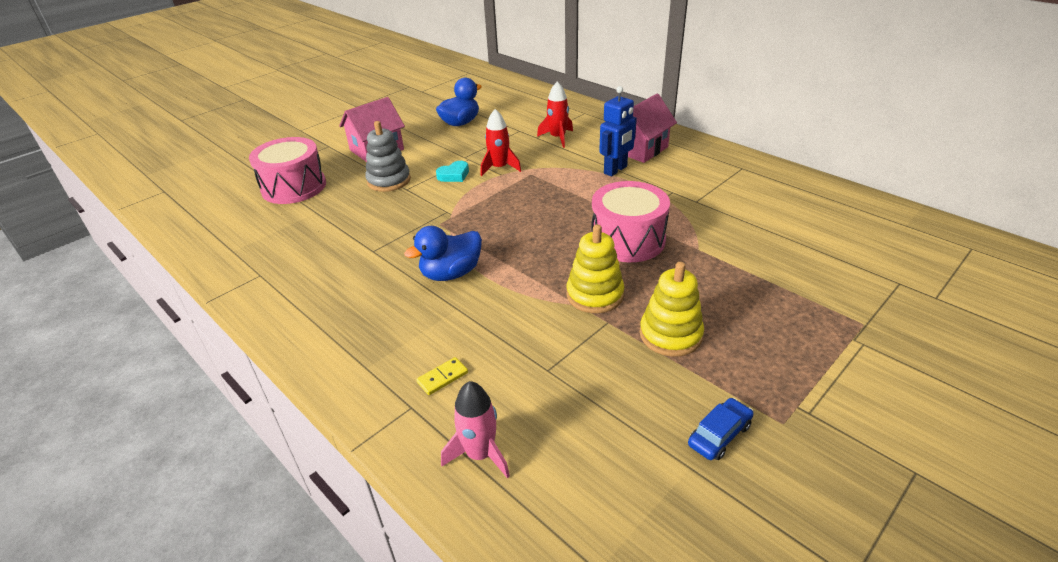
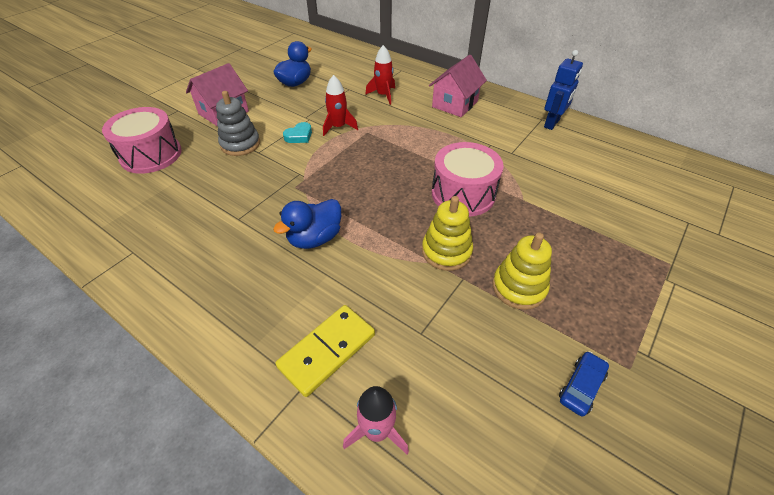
camera: 10 degrees left, 10 degrees up
yellow domino [416,357,468,395] -> yellow domino [275,305,375,397], size x2.14
blue robot [599,86,637,176] -> blue robot moved to [544,50,583,130]

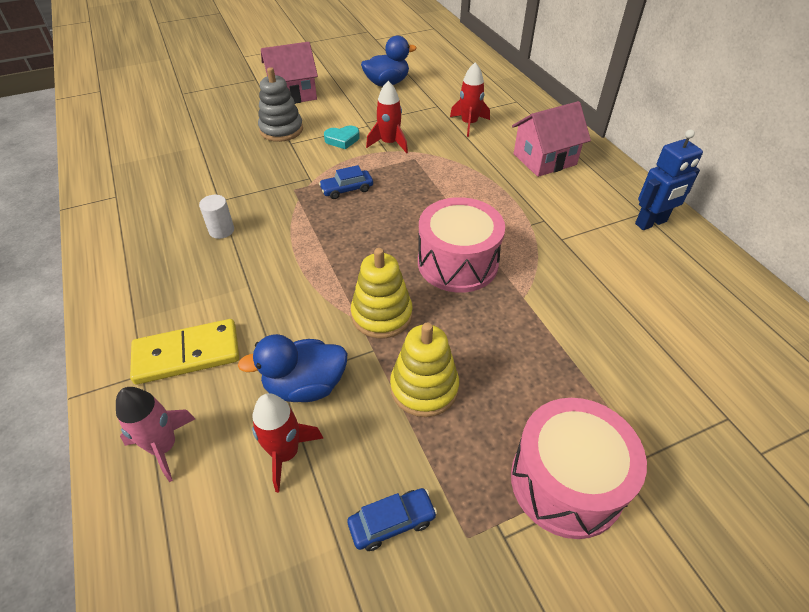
camera: 30 degrees right, 0 degrees up
pink drum [102,107,182,174] -> pink drum moved to [511,398,647,539]
blue duck [273,199,341,249] -> blue duck moved to [237,334,348,402]
none -> white cylinder [199,195,234,239]
none -> red rocket [252,393,324,492]
none -> blue car [319,165,373,199]

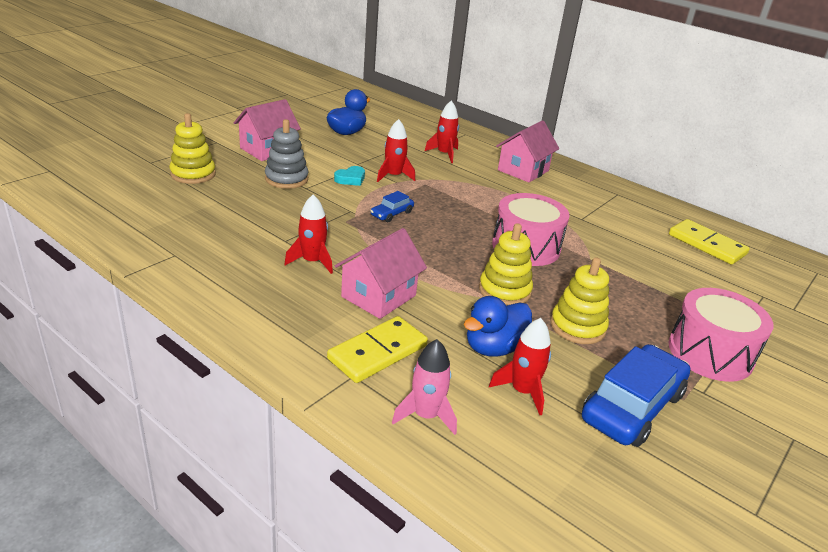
camera: 30 degrees left, 15 degrees down
white cylinder [199,195,234,239] -> red rocket [284,195,333,274]
blue car [348,488,437,551] -> blue car [582,344,691,447], size x2.08
blue robot [635,130,703,230] -> none
none -> yellow stacking toy [169,113,216,184]
none -> pink house [335,228,427,319]
none -> yellow domino [669,219,750,265]

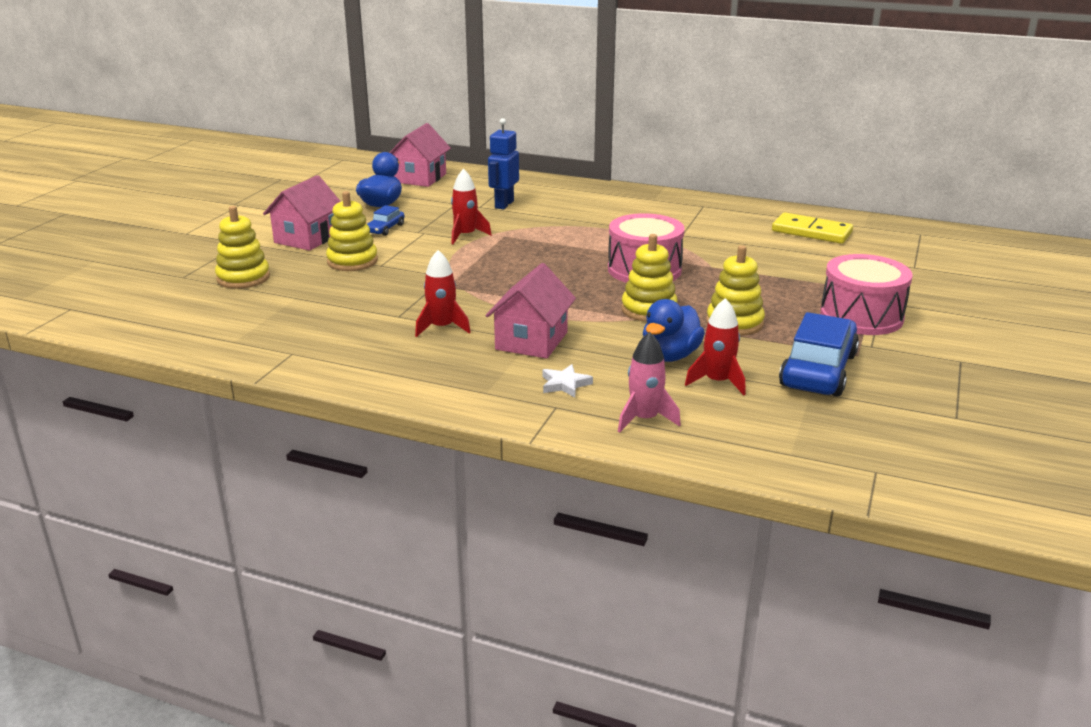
camera: 15 degrees left, 5 degrees down
grey stacking toy [265,119,308,189] -> yellow stacking toy [326,191,378,271]
yellow domino [327,316,428,383] -> white star [542,364,593,397]
turquoise heart [334,166,365,186] -> none
blue car [370,191,414,222] -> blue car moved to [367,205,405,236]
red rocket [425,100,459,163] -> blue robot [488,118,519,209]
pink house [496,120,559,183] -> pink house moved to [389,123,451,187]

